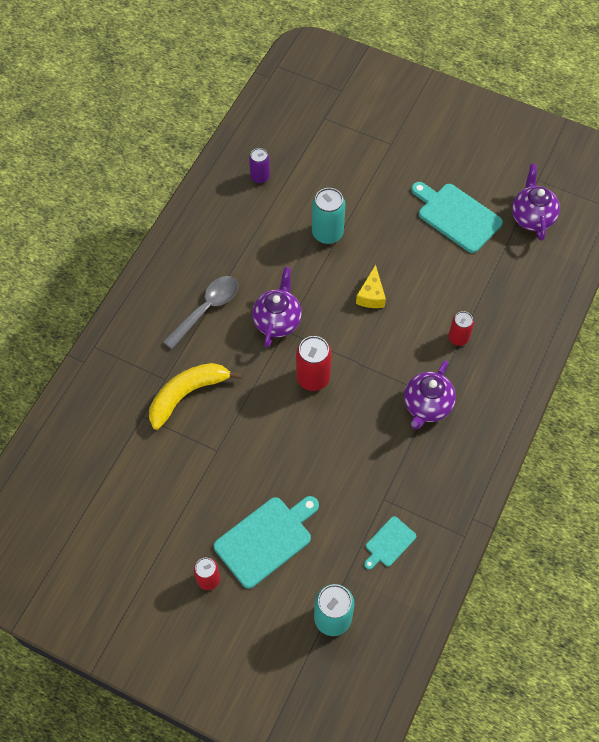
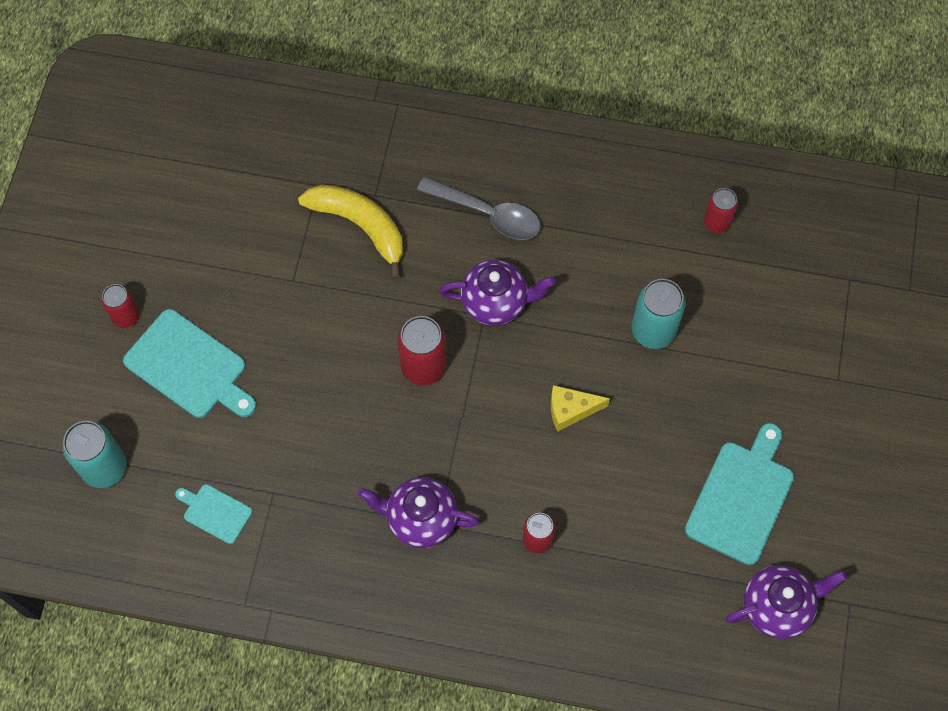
camera: 75 degrees right, 5 degrees up
purple can [249,148,270,183] -> red can [704,188,738,233]

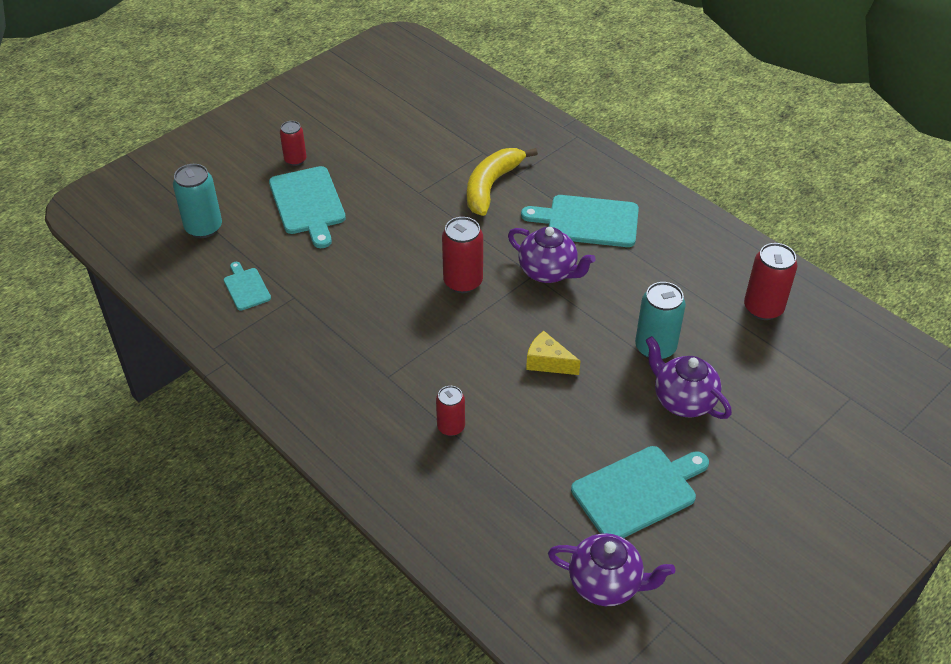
camera: 35 degrees right, 20 degrees down
yellow banana [298,185,403,279] -> yellow banana turned 135 degrees counterclockwise [467,148,538,216]
purple teapot [358,477,479,548] -> purple teapot moved to [645,336,732,419]
grey spoon [417,177,541,240] -> turquoise cutting board [521,195,639,247]
red can [704,188,738,233] -> red can [744,243,797,320], size x1.58

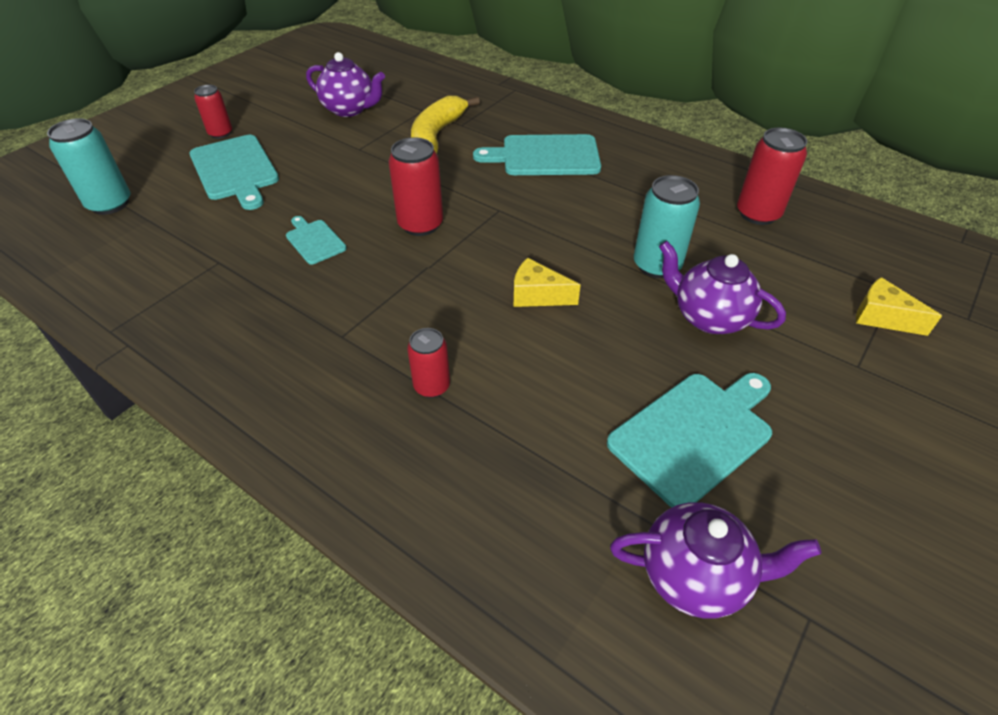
camera: 10 degrees left, 0 degrees up
turquoise cutting board [224,262,271,310] -> turquoise cutting board moved to [286,216,347,264]
purple teapot [508,227,596,283] -> purple teapot moved to [306,52,385,117]
none -> yellow cheese [856,277,942,336]

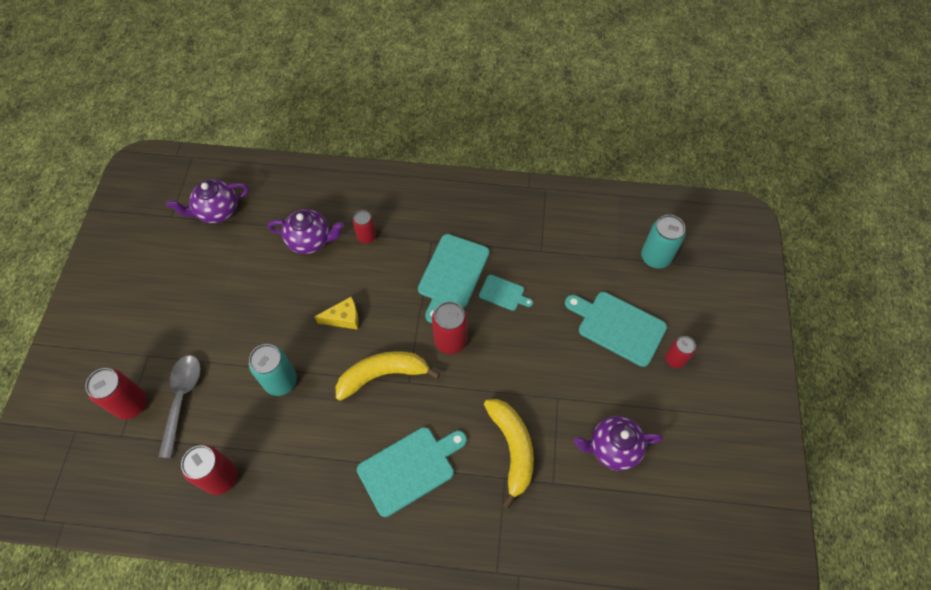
camera: 150 degrees right, 15 degrees up
turquoise cutting board [607,373,772,507] -> turquoise cutting board moved to [418,234,490,323]
purple teapot [659,241,786,334] -> purple teapot moved to [268,209,344,254]
yellow cheese [856,277,942,336] -> red can [86,368,147,419]
none -> grey spoon [158,355,201,458]
none -> yellow banana [336,351,440,401]

